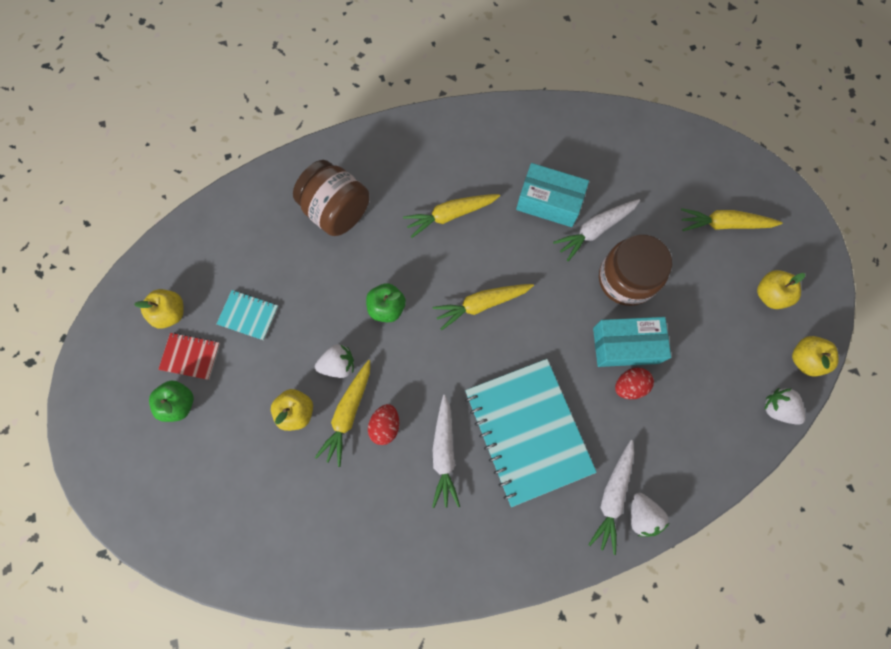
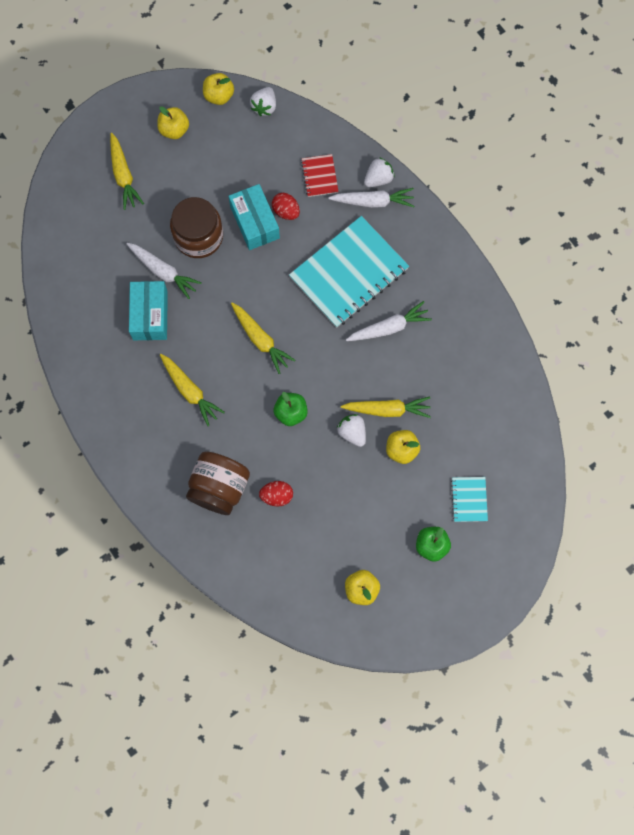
camera: 110 degrees left, 0 degrees up
red notebook [158,333,220,380] -> red notebook moved to [301,154,339,197]
turquoise notebook [217,290,278,340] -> turquoise notebook moved to [451,477,488,522]
red egg [368,404,399,445] -> red egg moved to [259,481,293,506]

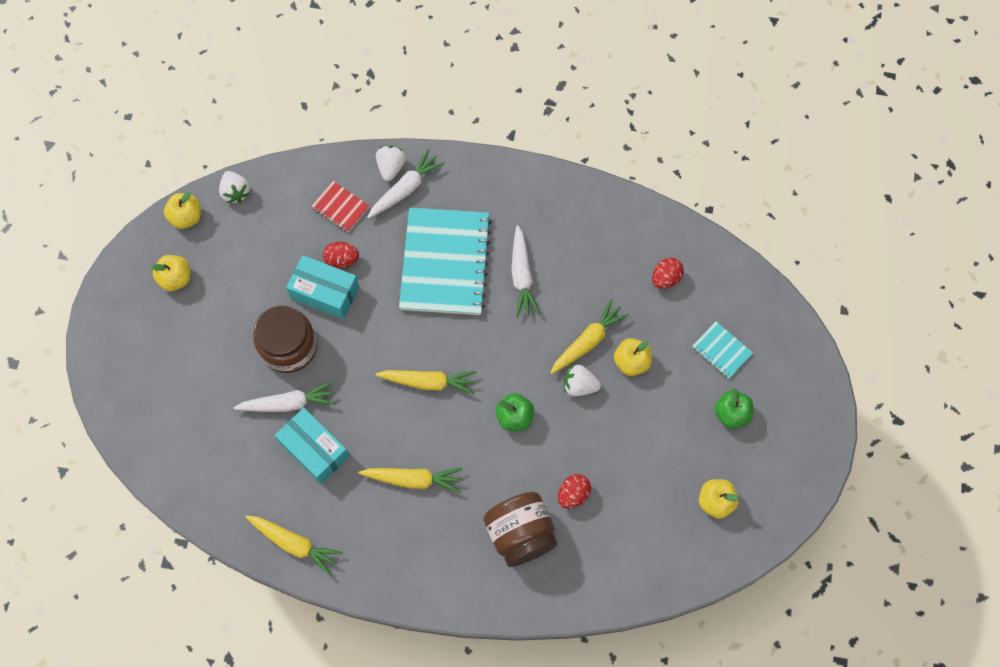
camera: 45 degrees left, 5 degrees down
yellow carrot [110,133,144,210] -> yellow carrot moved to [245,515,343,576]
white carrot [346,301,432,341] -> white carrot turned 150 degrees clockwise [511,225,540,317]
none -> red egg [652,258,684,289]

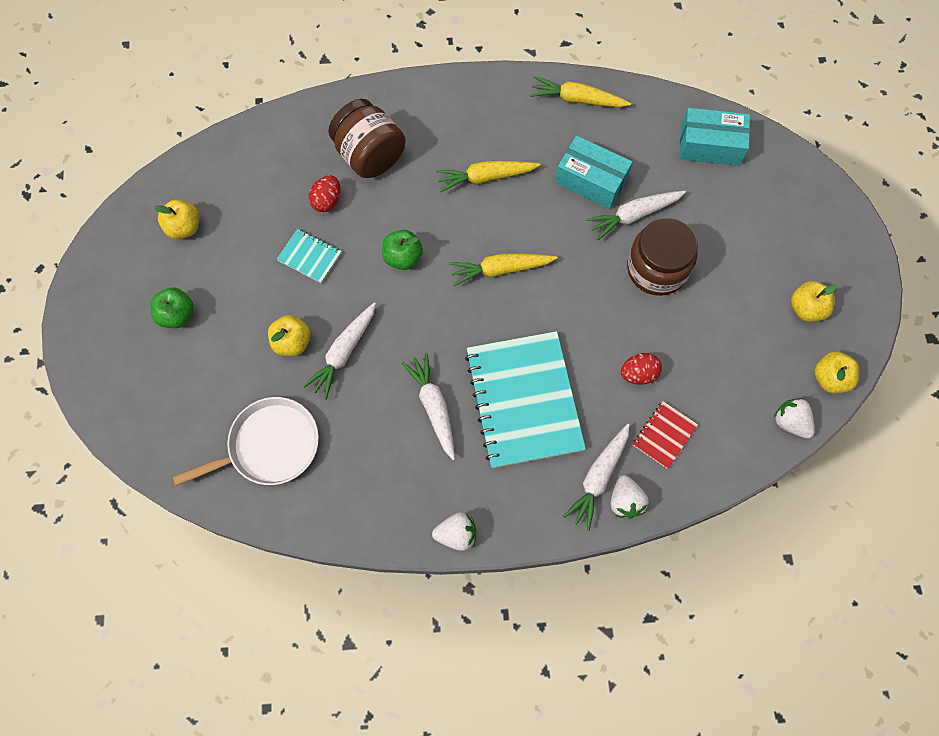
camera: 165 degrees right, 0 degrees up
turquoise box [286,255,359,319] -> turquoise box moved to [679,108,750,166]
red notebook [311,181,370,232] -> red notebook turned 75 degrees counterclockwise [633,401,698,469]
yellow carrot [550,299,629,374] -> white carrot [303,302,376,399]
white strawberry [564,365,601,396] -> white strawberry moved to [432,512,476,551]
red egg [652,258,684,289] -> white pan [173,397,319,486]
turquoise notebook [692,321,753,378] -> turquoise notebook moved to [277,229,342,283]

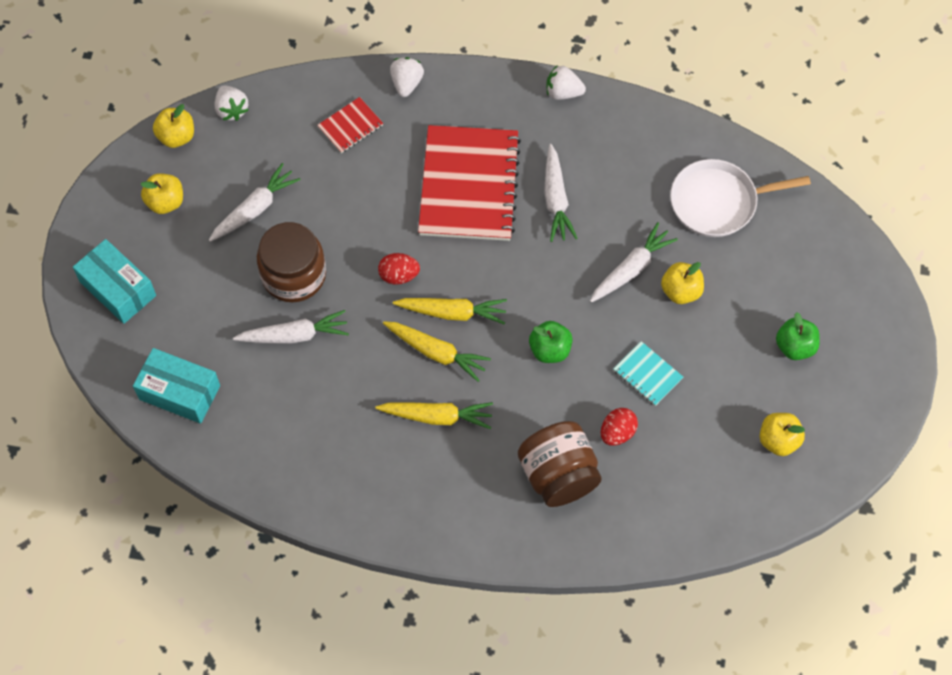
camera: 165 degrees left, 5 degrees down
turquoise notebook [465,331,586,468] -> red notebook [418,125,521,241]
yellow carrot [530,76,631,108] -> yellow carrot moved to [383,321,491,382]
turquoise box [555,135,633,209] -> turquoise box moved to [73,239,156,324]
white carrot [563,424,630,531] -> white carrot moved to [209,163,301,242]
red egg [621,353,662,385] -> red egg moved to [378,253,420,285]

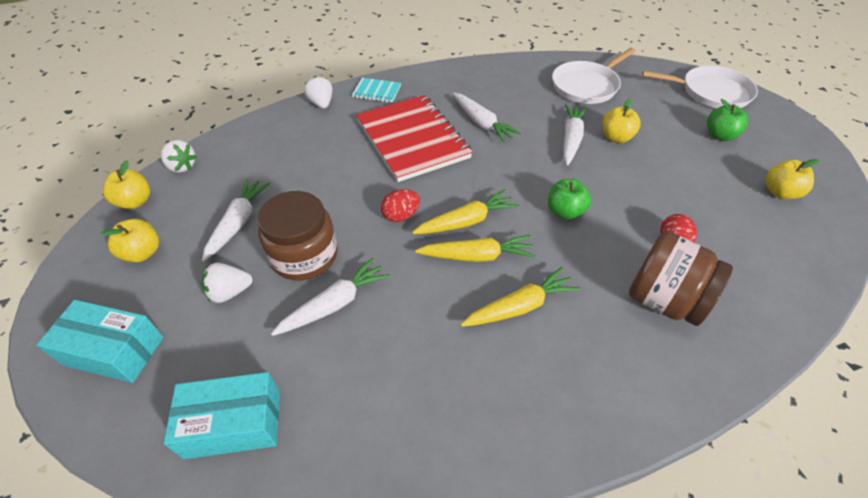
camera: 30 degrees left, 15 degrees down
red notebook [317,97,383,153] -> none
white strawberry [547,65,586,100] -> white strawberry moved to [201,263,253,303]
turquoise notebook [614,341,683,406] -> turquoise notebook moved to [352,78,401,103]
none -> white pan [642,66,758,108]

